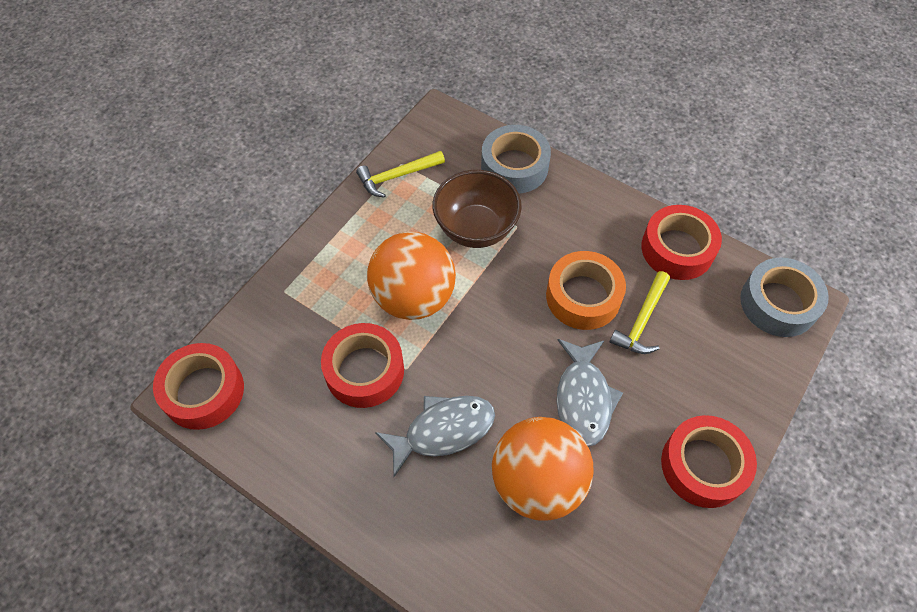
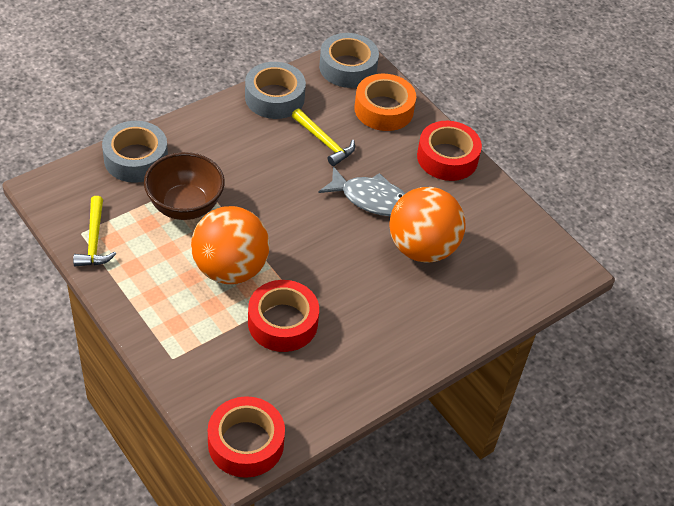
camera: 75 degrees left, 10 degrees down
grey fish [375,396,495,477] -> none
orange tape [546,251,626,330] -> orange tape moved to [354,74,416,131]
red tape [641,205,722,280] -> grey tape [245,62,306,119]

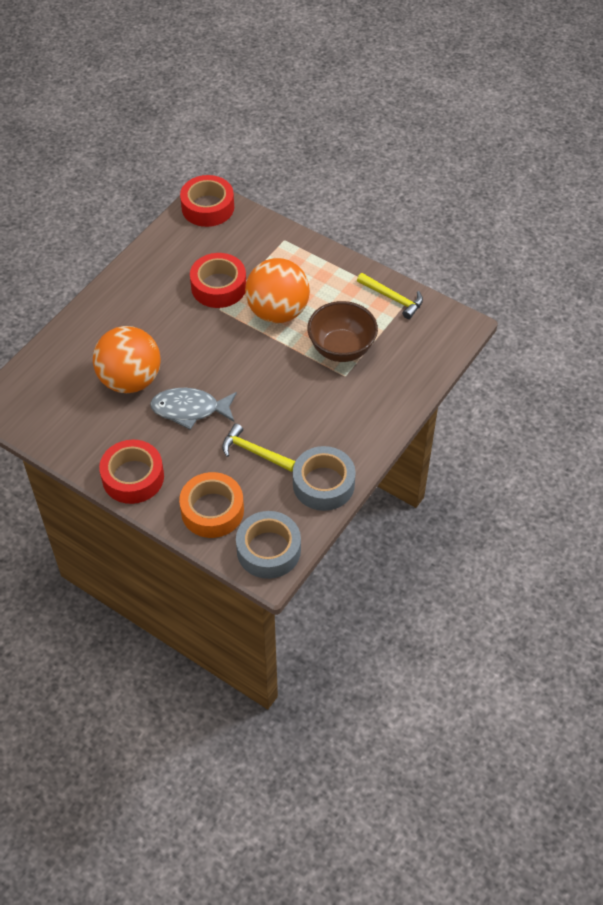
camera: 165 degrees right, 5 degrees up
yellow hammer [73,196,116,266] -> yellow hammer turned 150 degrees clockwise [357,273,423,319]
grey tape [102,121,168,183] -> none

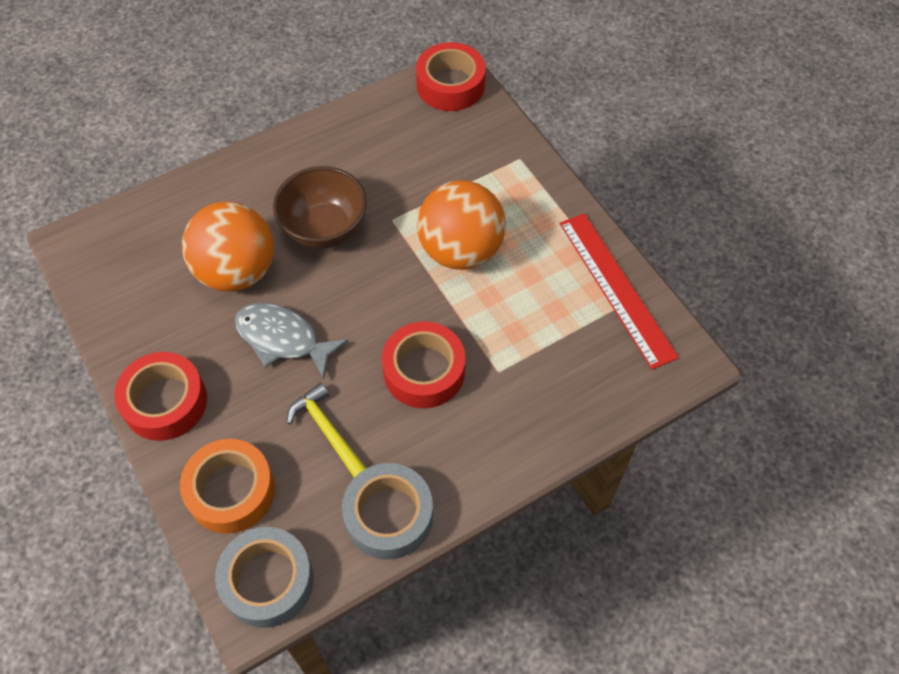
camera: 25 degrees right, 5 degrees up
red tape [190,253,246,308] -> red tape moved to [382,321,465,408]
brown bowl [307,301,378,362] -> brown bowl moved to [273,166,367,249]
yellow hammer [357,273,423,319] -> red ruler [559,213,679,370]

